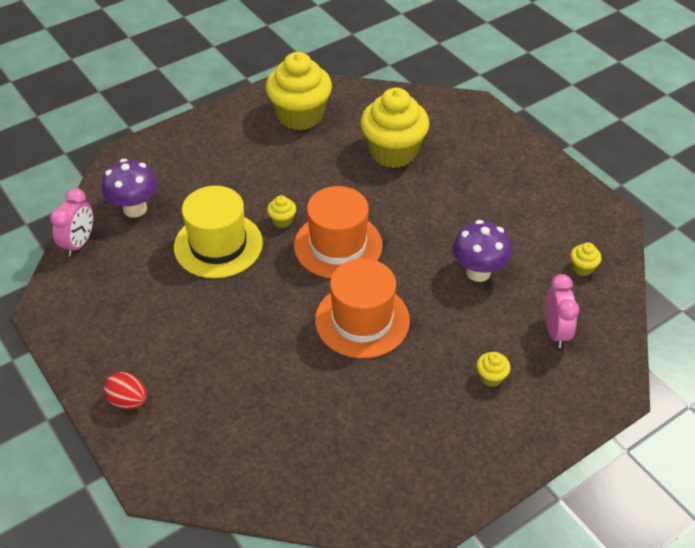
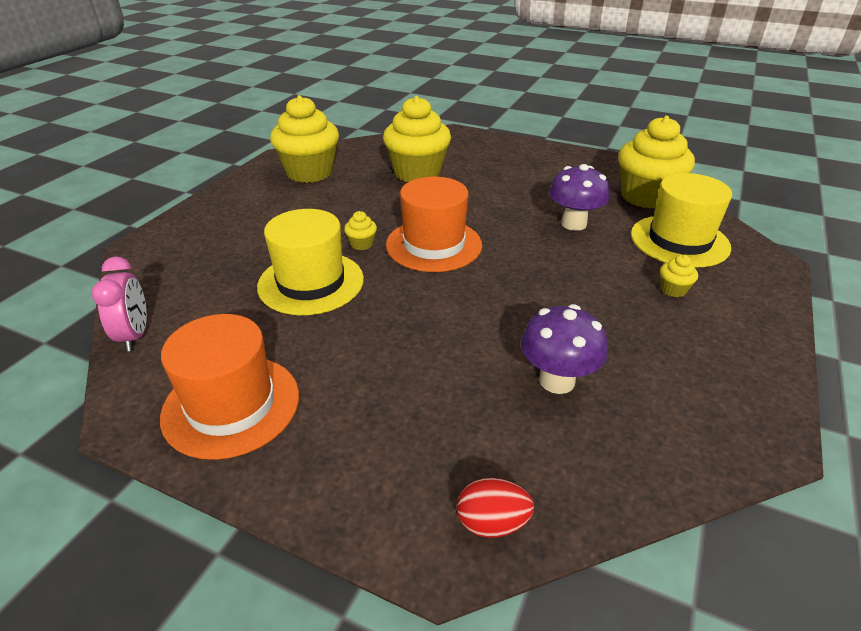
camera: 30 degrees left, 10 degrees down
purple mushroom [102,159,158,218] -> purple mushroom moved to [521,304,607,394]
red egg [104,372,147,409] -> red egg moved to [457,478,534,538]
orange hat [315,258,410,358] -> orange hat moved to [160,314,299,460]
pink clock [545,274,579,348] -> yellow hat [631,173,732,267]
yellow cupcake [571,243,601,276] -> yellow cupcake [618,116,695,208], size x2.48

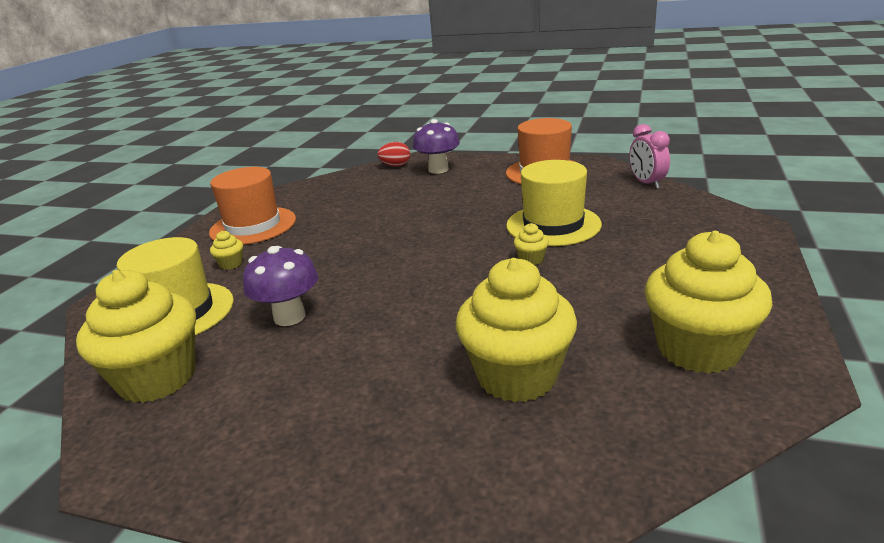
camera: 175 degrees right, 10 degrees down
orange hat [386,177,482,272] -> orange hat moved to [209,167,296,245]
purple mushroom [521,304,607,394] -> purple mushroom moved to [413,119,460,174]

